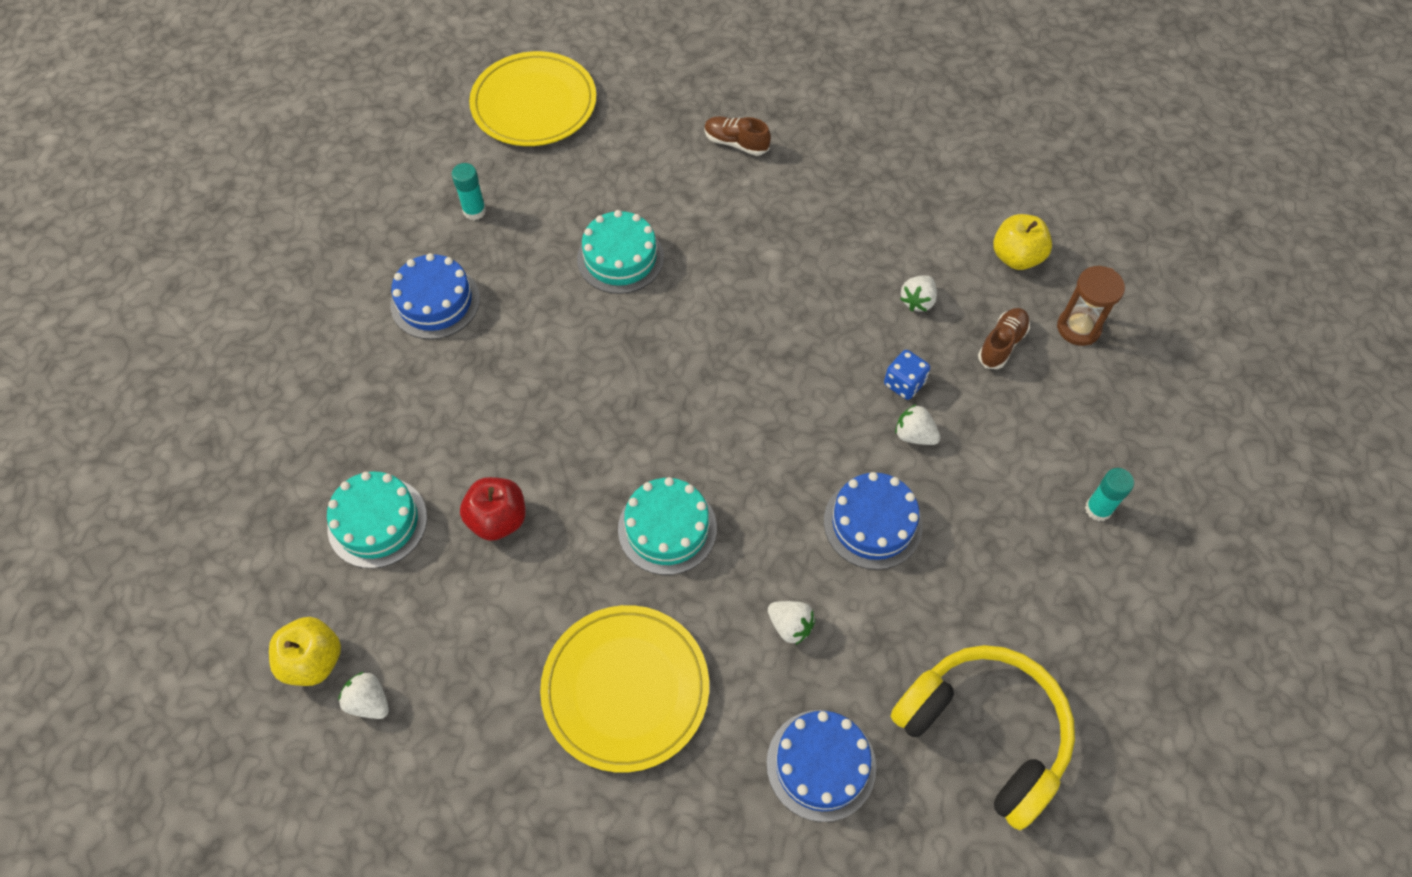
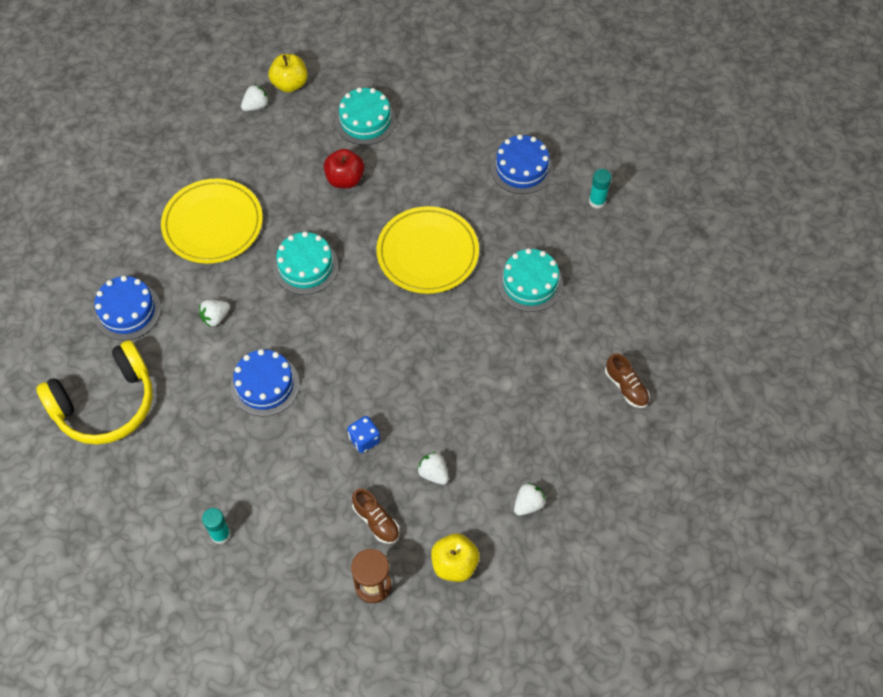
camera: 105 degrees right, 0 degrees up
yellow plate [469,51,596,146] -> yellow plate moved to [376,206,479,294]
brown shoe [704,116,771,156] -> brown shoe turned 105 degrees clockwise [605,353,650,408]
white strawberry [895,404,940,445] -> white strawberry moved to [514,483,546,516]

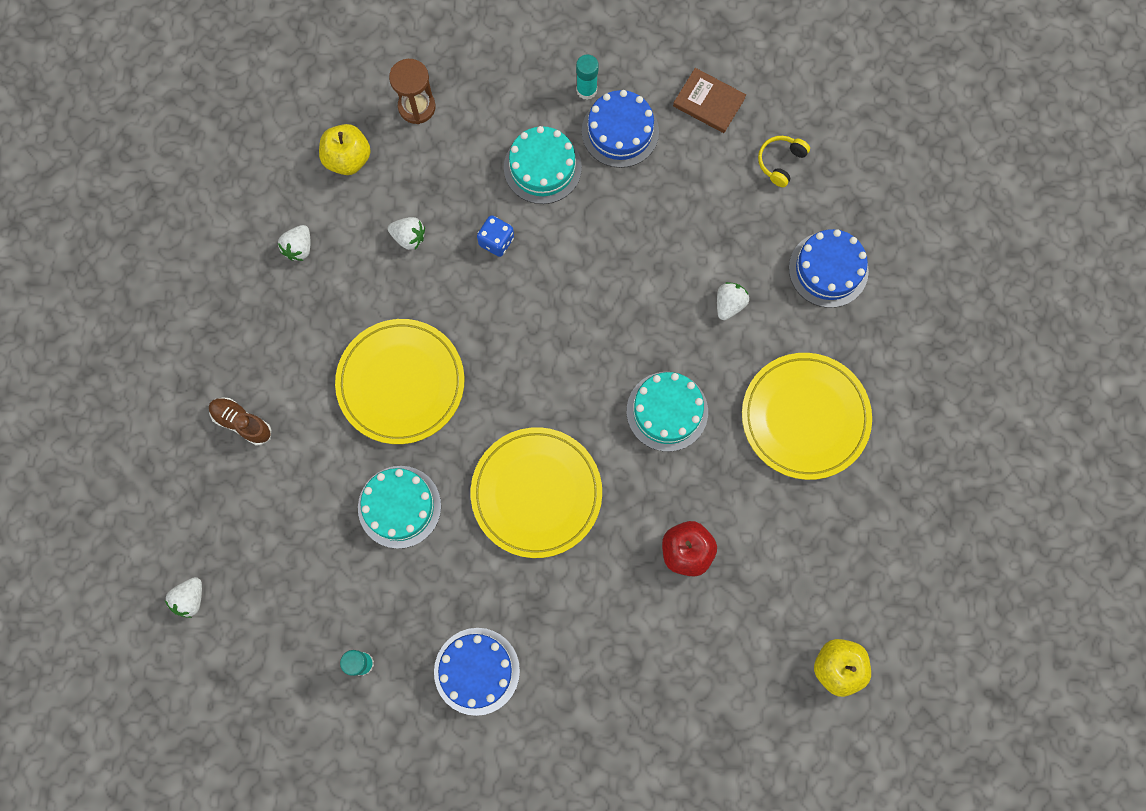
camera: 155 degrees right, 15 degrees up
yellow headphones [36,340,153,445] -> yellow headphones [758,136,810,187], size x0.42
blue cake [231,349,300,417] -> blue cake moved to [582,90,659,168]
white strawberry [241,84,269,111] -> white strawberry moved to [165,577,202,618]
turquoise cake [335,87,396,145] -> turquoise cake moved to [504,126,582,204]
brown shoe [352,488,400,544] -> none
none -> yellow plate [335,319,464,444]
none -> brown book [673,68,746,133]

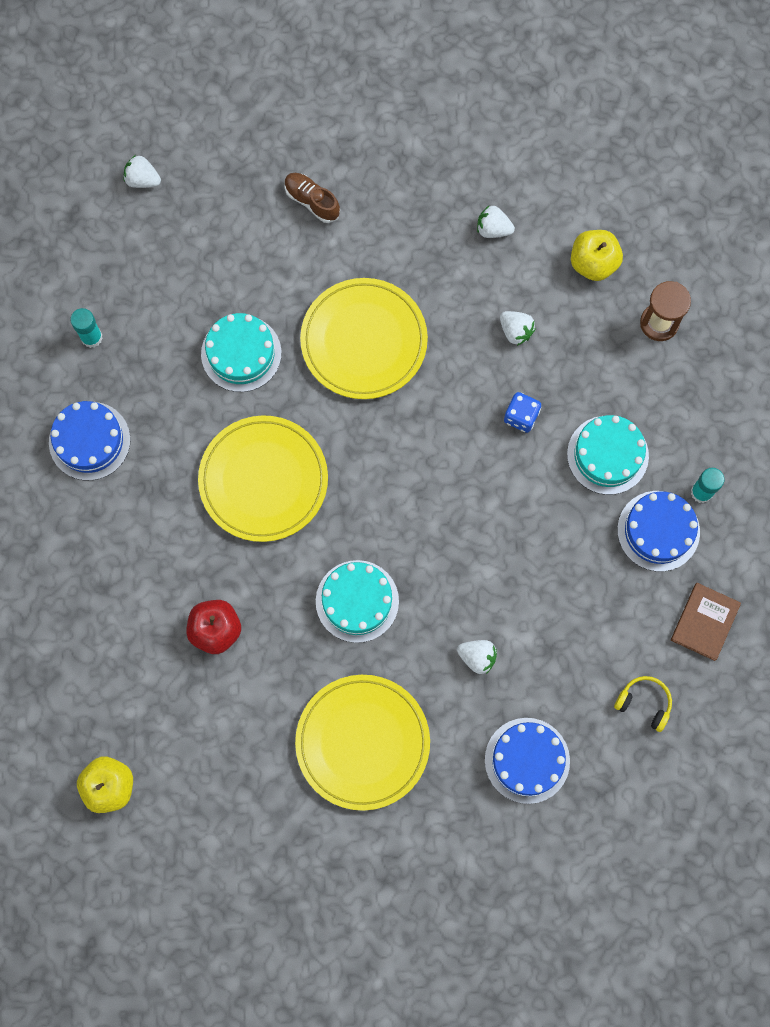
camera: 85 degrees right, 0 degrees up
brown shoe [209,398,271,446] -> brown shoe turned 75 degrees counterclockwise [284,173,340,223]
white strawberry [388,217,425,250] -> white strawberry turned 60 degrees counterclockwise [500,311,536,346]

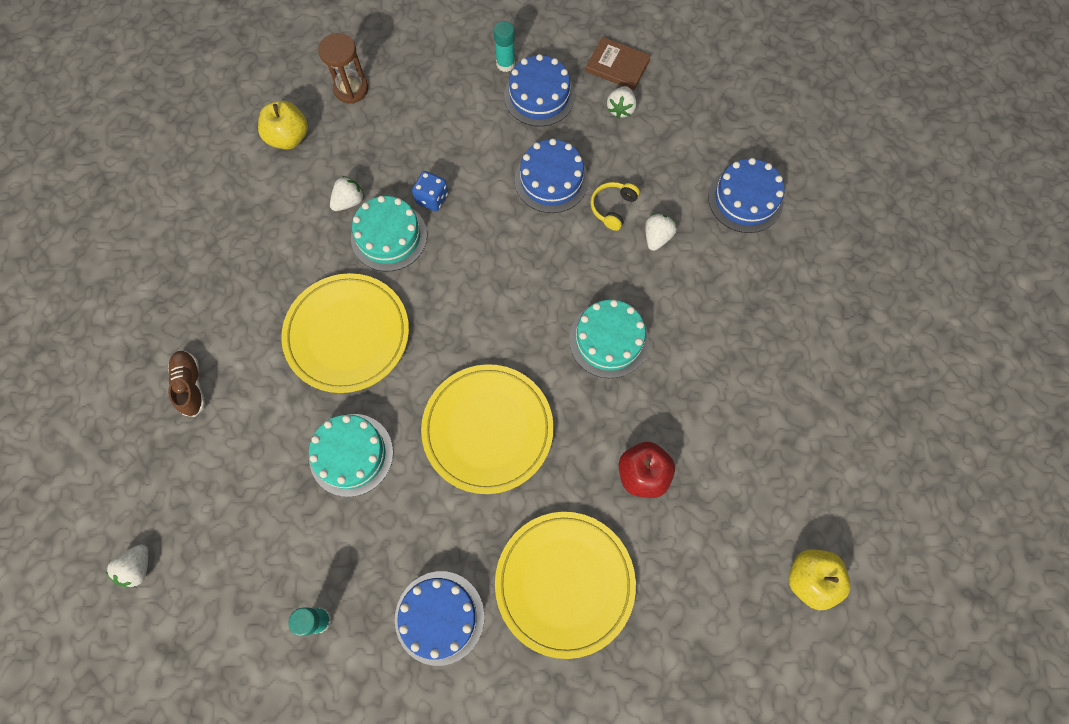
camera: 90 degrees left, 5 degrees down
brown shoe [284,173,340,223] -> brown shoe turned 120 degrees clockwise [168,351,205,417]
yellow plate [295,675,430,811] -> yellow plate moved to [495,512,636,659]
white strawberry [477,205,515,238] -> white strawberry moved to [607,86,636,119]
turquoise cake [567,415,649,495] -> turquoise cake moved to [351,196,427,271]
yellow headphones [614,676,672,732] -> yellow headphones moved to [591,182,640,231]
none -> blue cake [515,139,589,213]

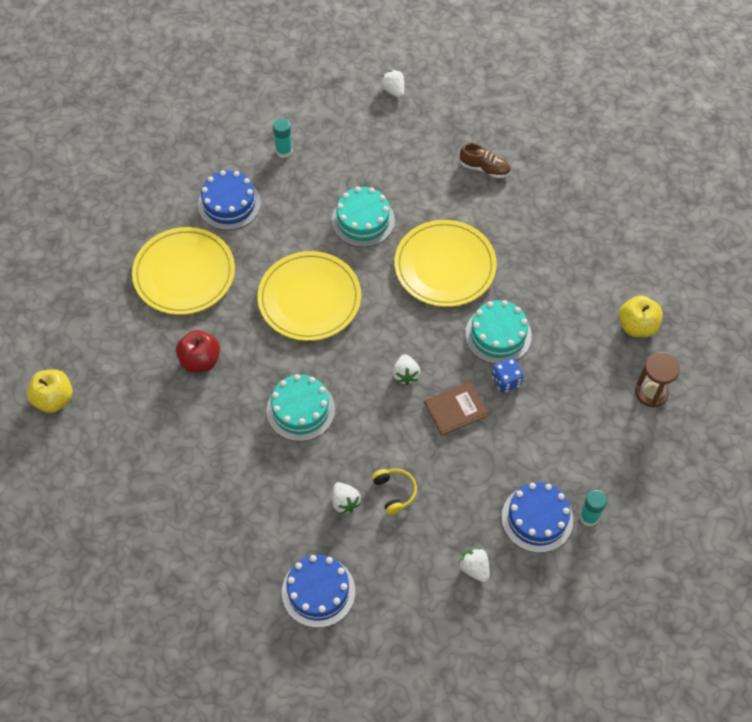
camera: 130 degrees right, 10 degrees down
white strawberry [330,176,364,211] -> white strawberry moved to [393,354,421,385]
blue cake [515,139,589,213] -> none
brown book [586,37,651,90] -> brown book moved to [424,381,488,436]

